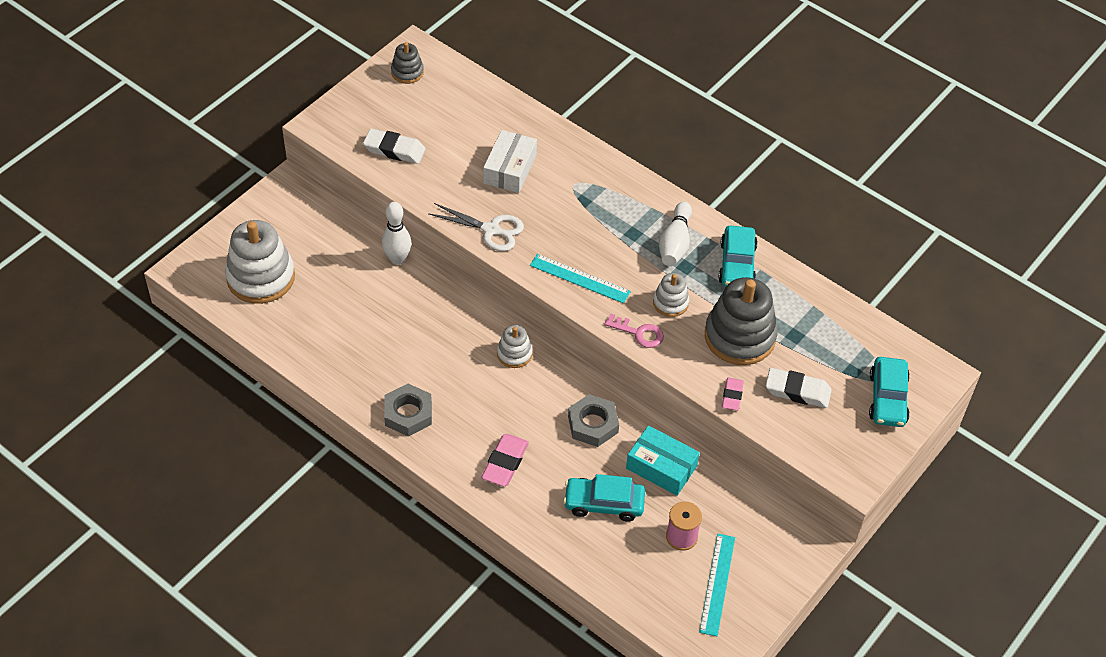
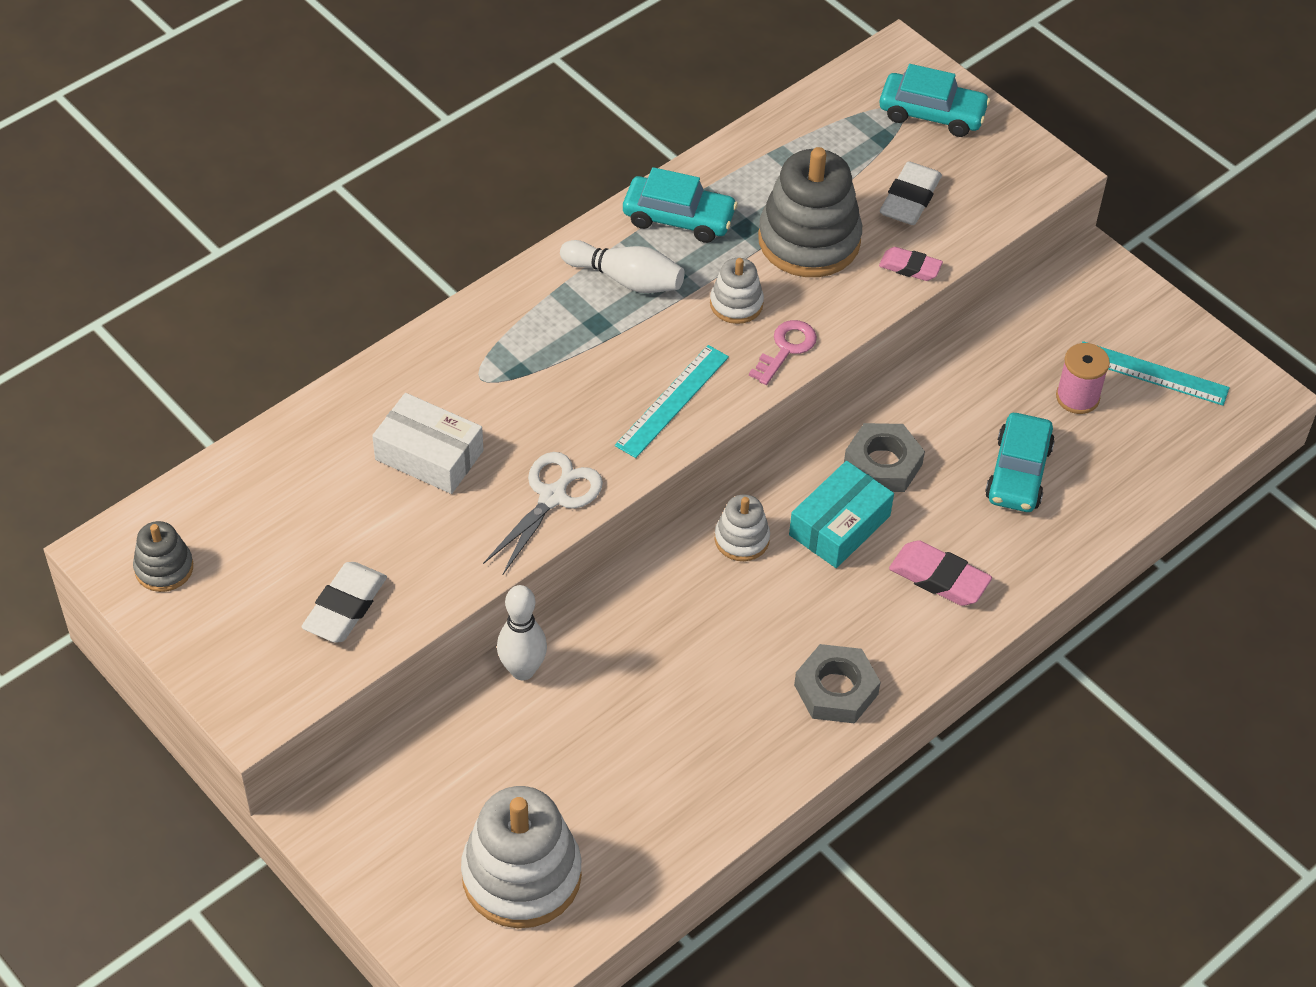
camera: 80 degrees left, 0 degrees up
turquoise box [626,425,700,496] -> turquoise box moved to [789,461,894,568]

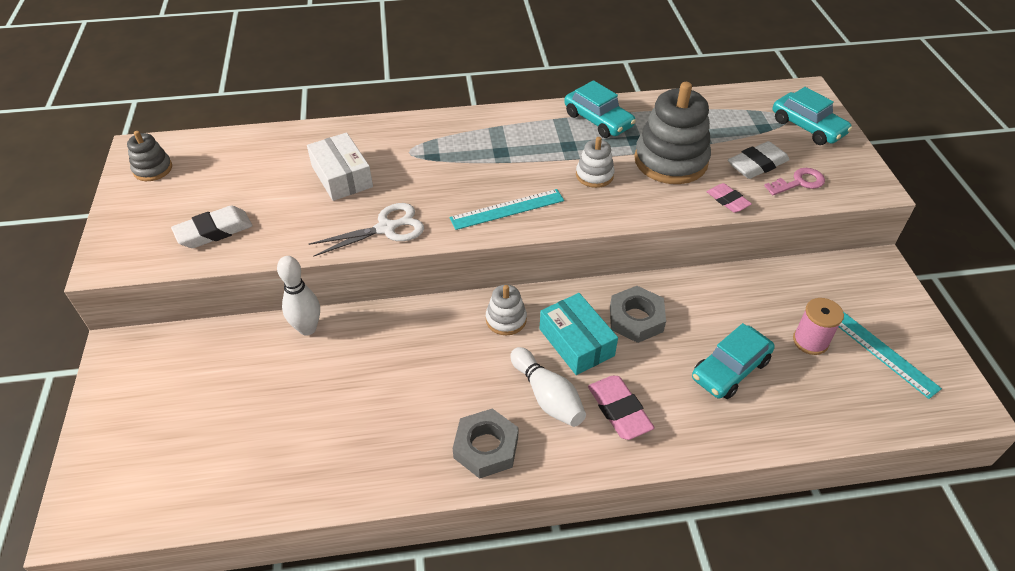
camera: 35 degrees right, 5 degrees down
white stacking toy [461,786,582,928] -> none
white bowling pin [560,240,685,293] -> white bowling pin moved to [510,347,586,427]
pink key [749,320,817,385] -> pink key moved to [764,168,825,195]
turquoise box [789,461,894,568] -> turquoise box turned 75 degrees clockwise [540,293,618,375]

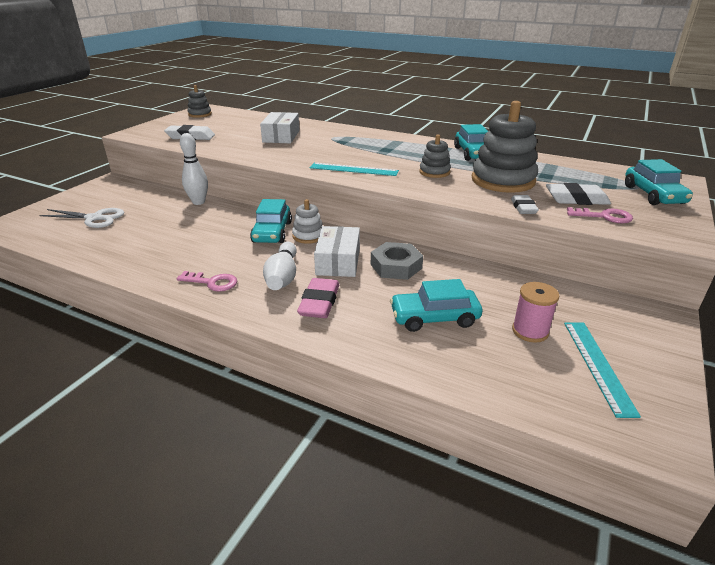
camera: 35 degrees right, 15 degrees down
white scissors [309,203,424,257] -> white scissors moved to [39,208,124,228]
grey nut [453,408,519,479] -> pink key [176,271,237,292]
turquoise box [540,293,618,375] -> white box [314,226,360,277]
white stacking toy [576,137,615,188] -> grey stacking toy [419,134,451,178]
pink eraser [707,183,752,213] -> white eraser [511,195,539,214]
none -> turquoise car [250,199,292,243]

